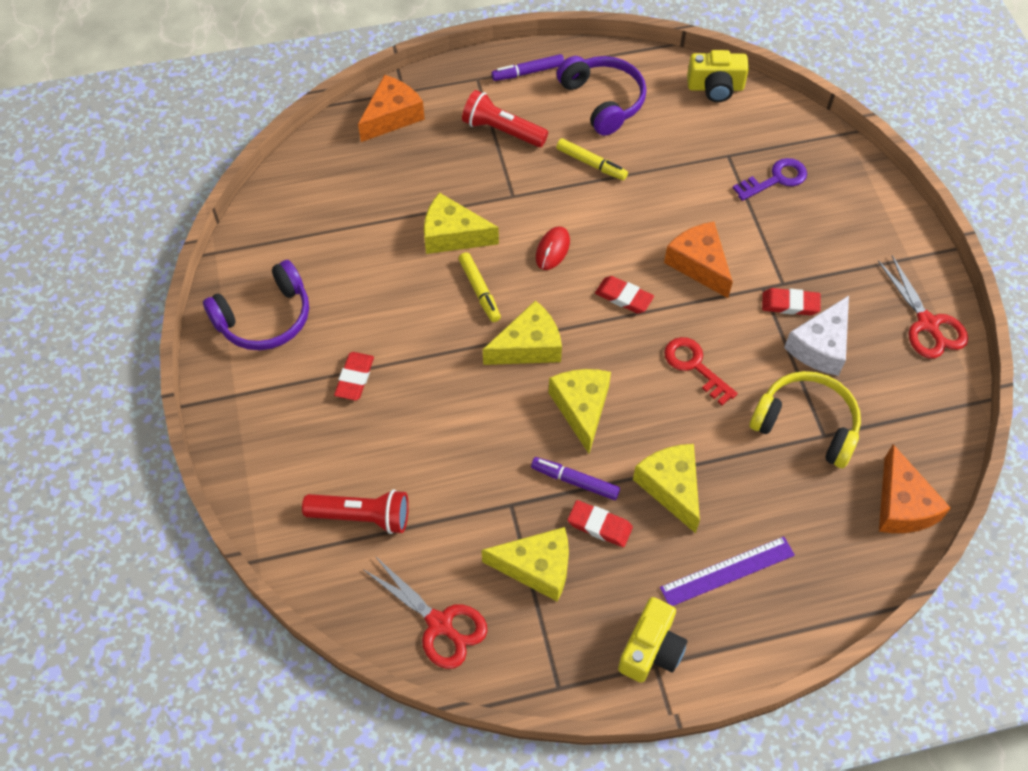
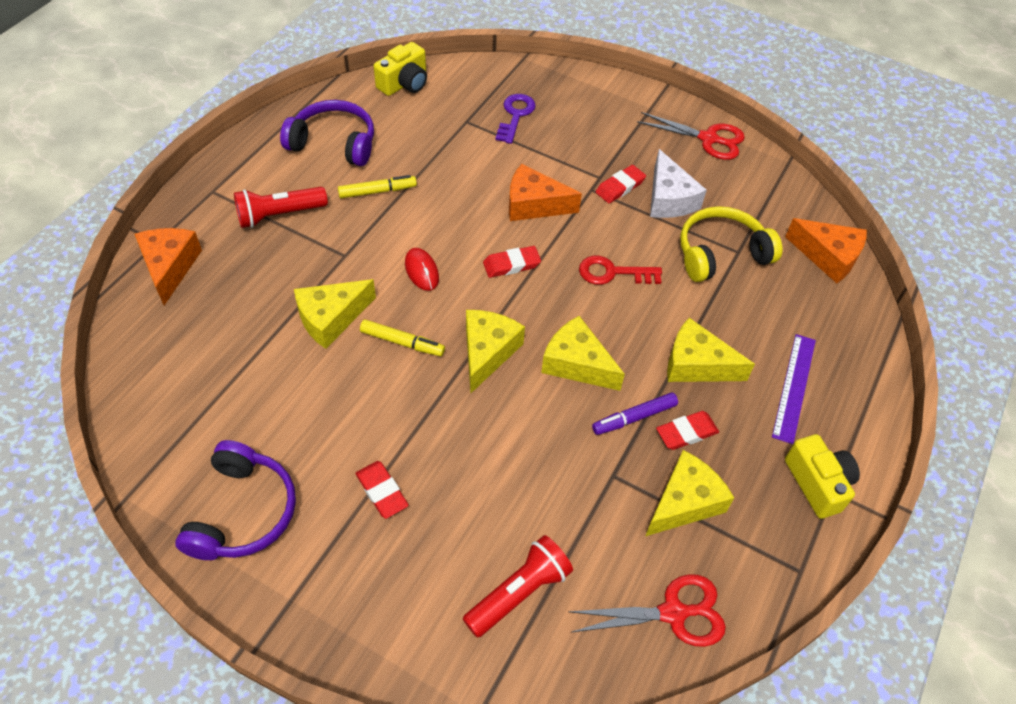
camera: 50 degrees left, 5 degrees down
purple marker [492,54,564,81] -> none

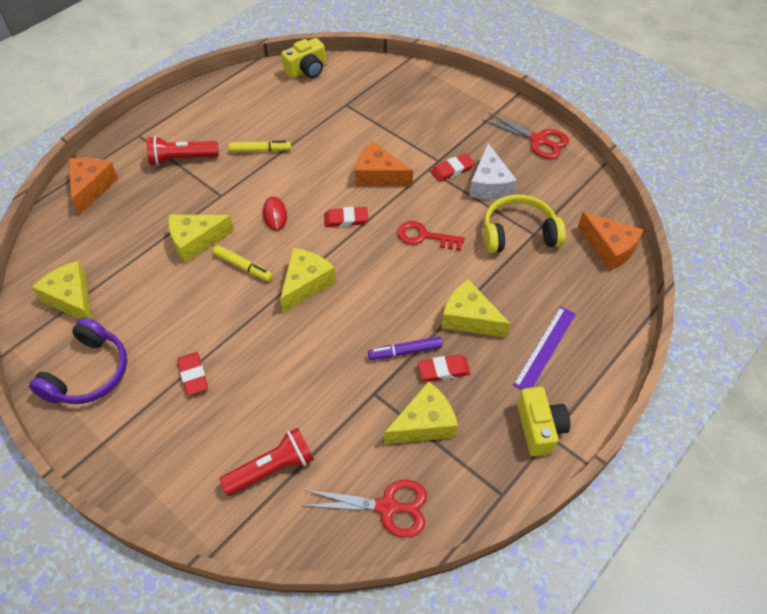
camera: 15 degrees right, 0 degrees up
purple headphones [280,100,374,166] -> none
purple key [495,94,536,144] -> none
yellow cheese [541,316,625,391] -> yellow cheese moved to [32,261,92,319]

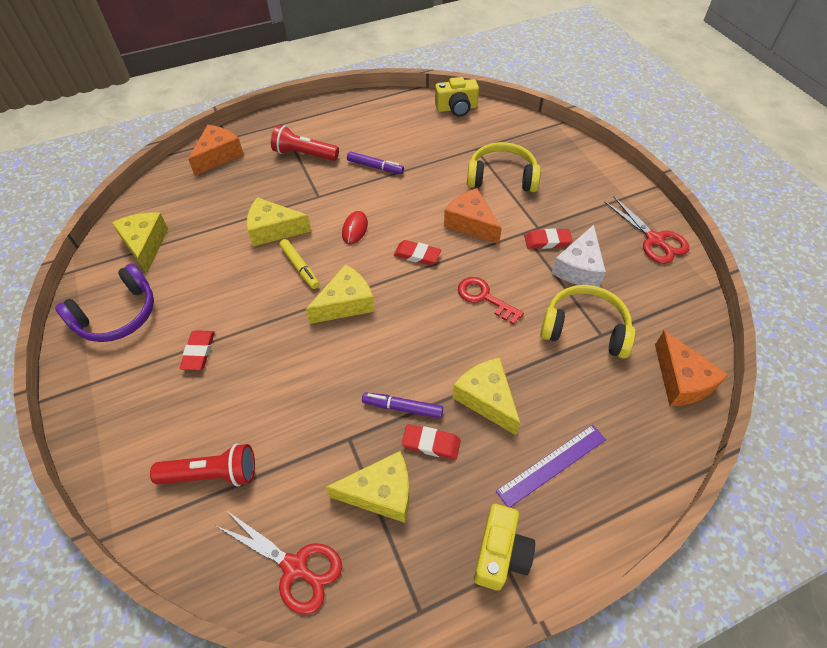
camera: 25 degrees right, 0 degrees up
yellow marker [229,140,291,152] -> purple marker [347,151,404,174]
none -> yellow headphones [467,142,541,192]

